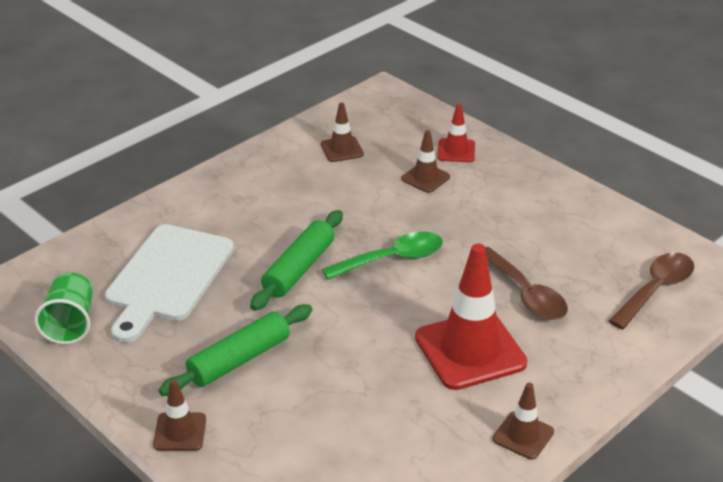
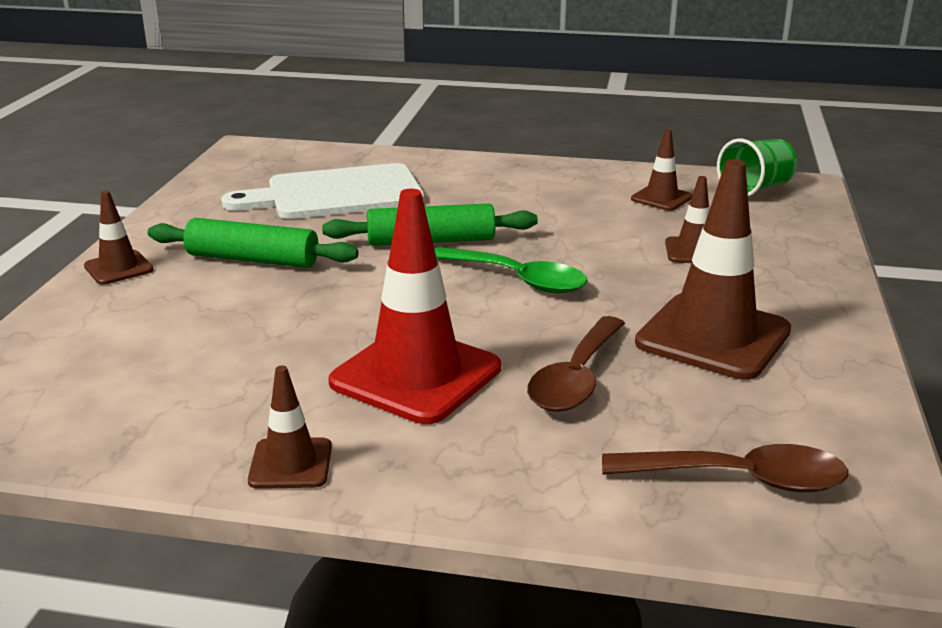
camera: 55 degrees right, 10 degrees down
green cup [34,272,93,344] -> green cup moved to [717,138,797,197]
red traffic cone [437,104,475,162] -> none
none -> brown traffic cone [635,159,791,380]

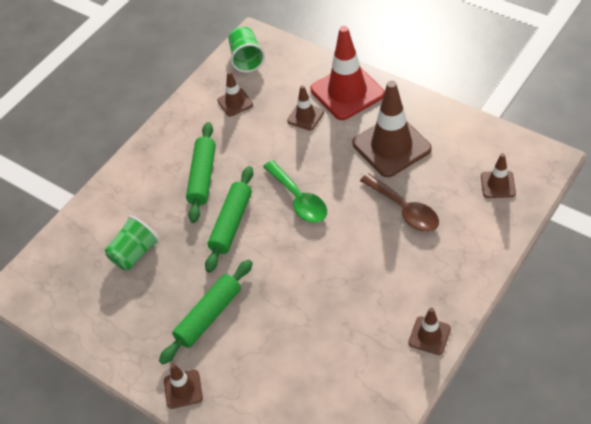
camera: 60 degrees left, 25 degrees up
white cutting board [221,163,425,219] -> green cup [105,216,159,270]
red traffic cone [328,189,501,424] -> red traffic cone moved to [311,26,385,120]
green spoon [434,247,588,293] -> green spoon turned 90 degrees clockwise [263,160,327,223]
brown spoon [602,444,848,492] -> brown traffic cone [481,153,516,198]
none -> green rolling pin [186,122,216,223]

